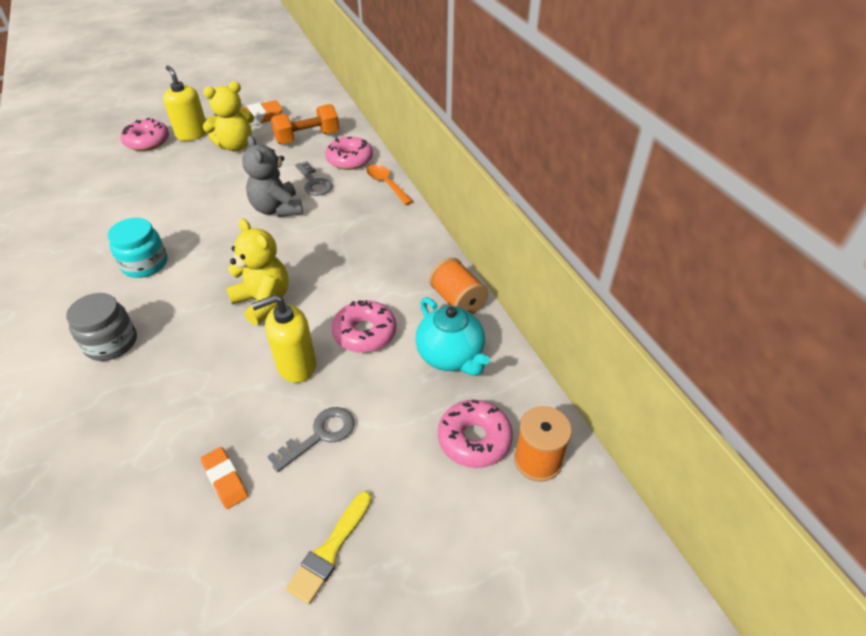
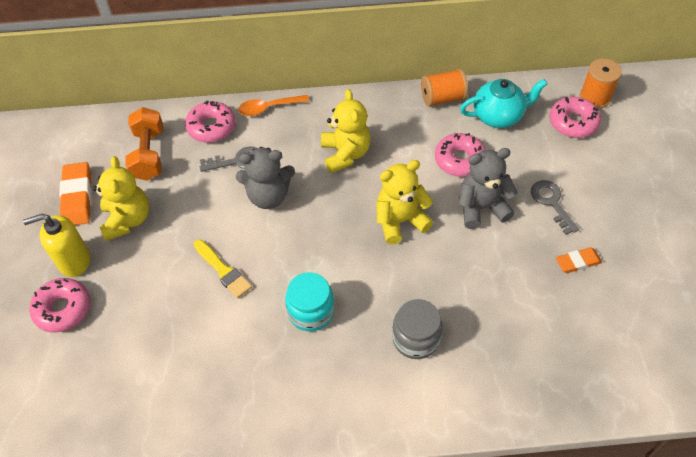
camera: 70 degrees left, 10 degrees up
yellow soap dispenser [252,295,316,383] -> grey teddy bear [458,148,518,229]
yellow brush [286,491,372,604] -> yellow brush moved to [194,240,252,298]
none -> yellow teddy bear [321,89,371,173]

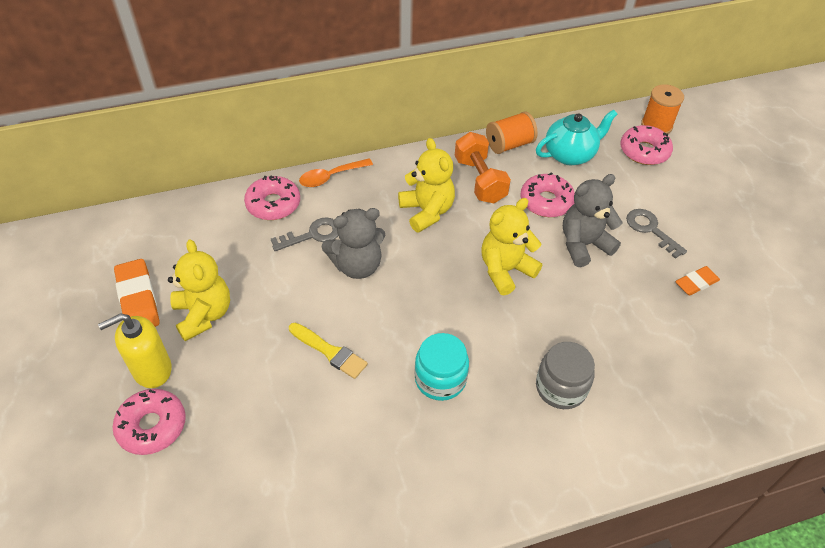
camera: 15 degrees left, 5 degrees down
orange dumbbell [125,107,163,181] -> orange dumbbell moved to [455,132,511,203]

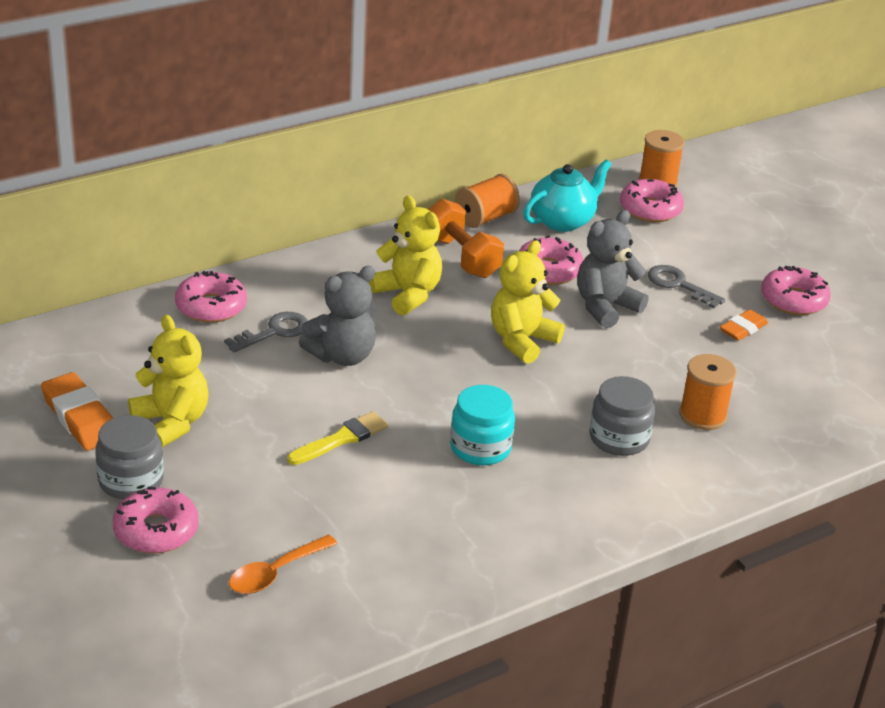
camera: 15 degrees left, 15 degrees down
yellow soap dispenser [98,313,172,388] -> grey jar [95,415,164,499]
yellow brush [289,323,368,379] -> yellow brush turned 60 degrees counterclockwise [287,411,388,465]
orange spoon [299,158,373,187] -> orange spoon moved to [229,534,337,594]
none -> orange spool [679,354,736,430]
none -> pink donut [761,266,831,315]

